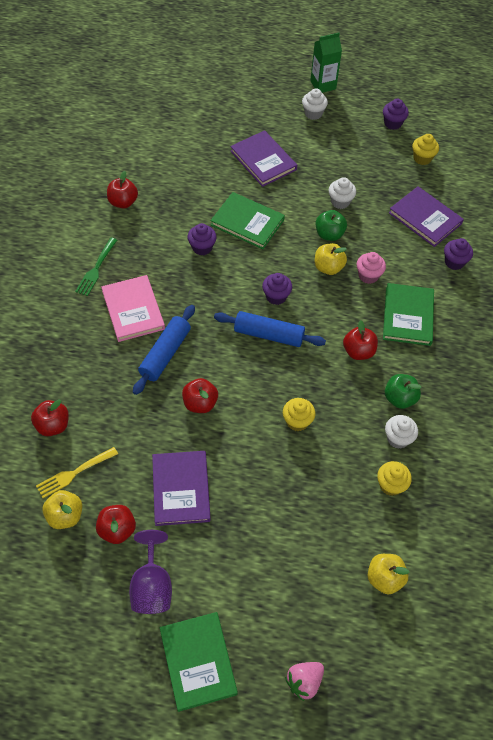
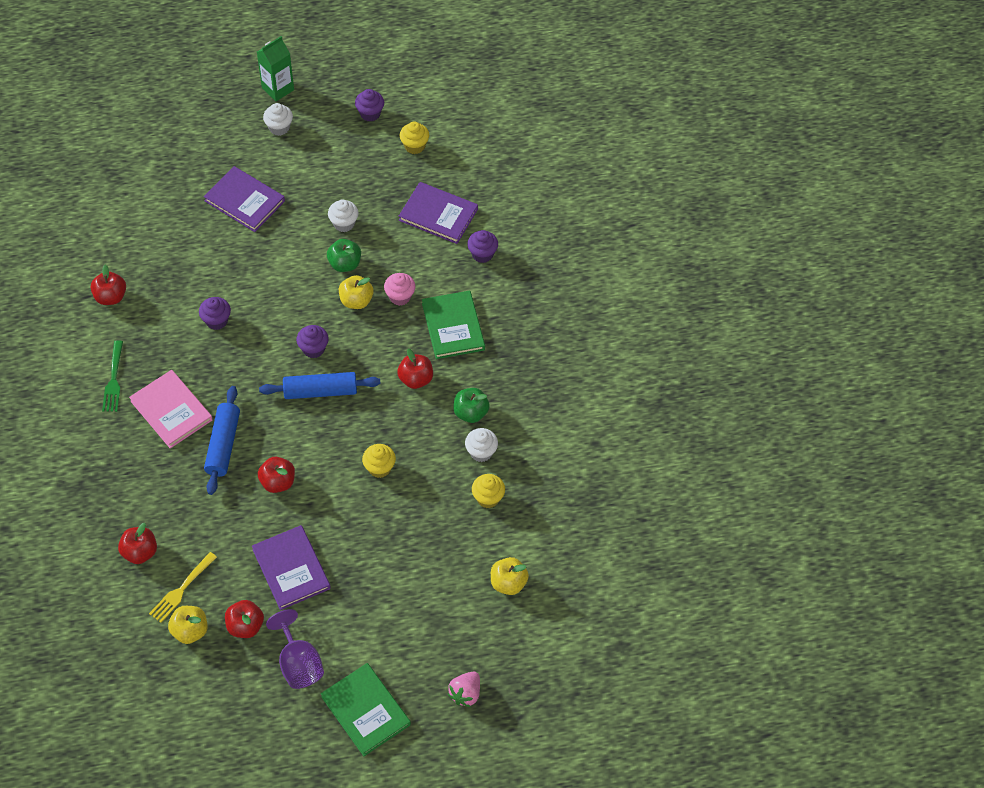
camera: 20 degrees left, 0 degrees up
green book [211,192,285,249] -> none

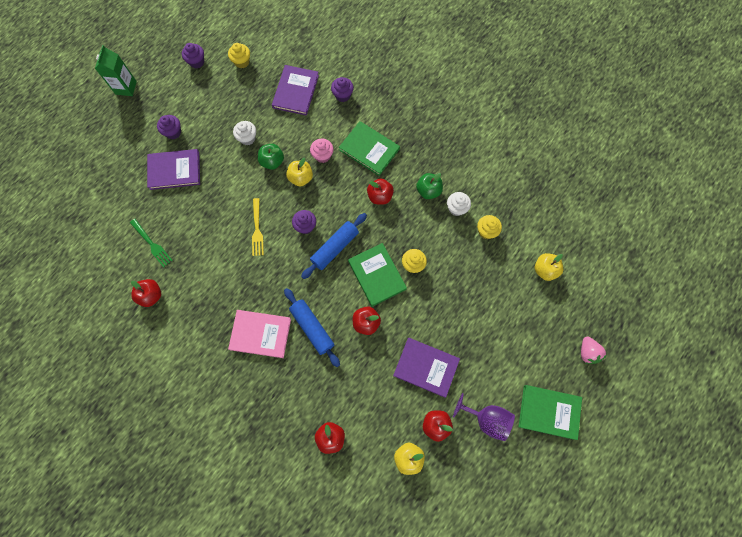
camera: 40 degrees left, 15 degrees up
green fork [102,340,123,412] -> green fork moved to [130,219,173,267]
yellow fork [149,552,217,623] -> yellow fork moved to [252,198,264,256]
purple cupcake [199,297,231,330] -> purple cupcake moved to [157,115,181,139]
white cupcake [263,103,293,136] -> none
purple book [399,182,478,244] -> purple book turned 60 degrees counterclockwise [272,65,319,116]
none -> green book [348,243,407,307]

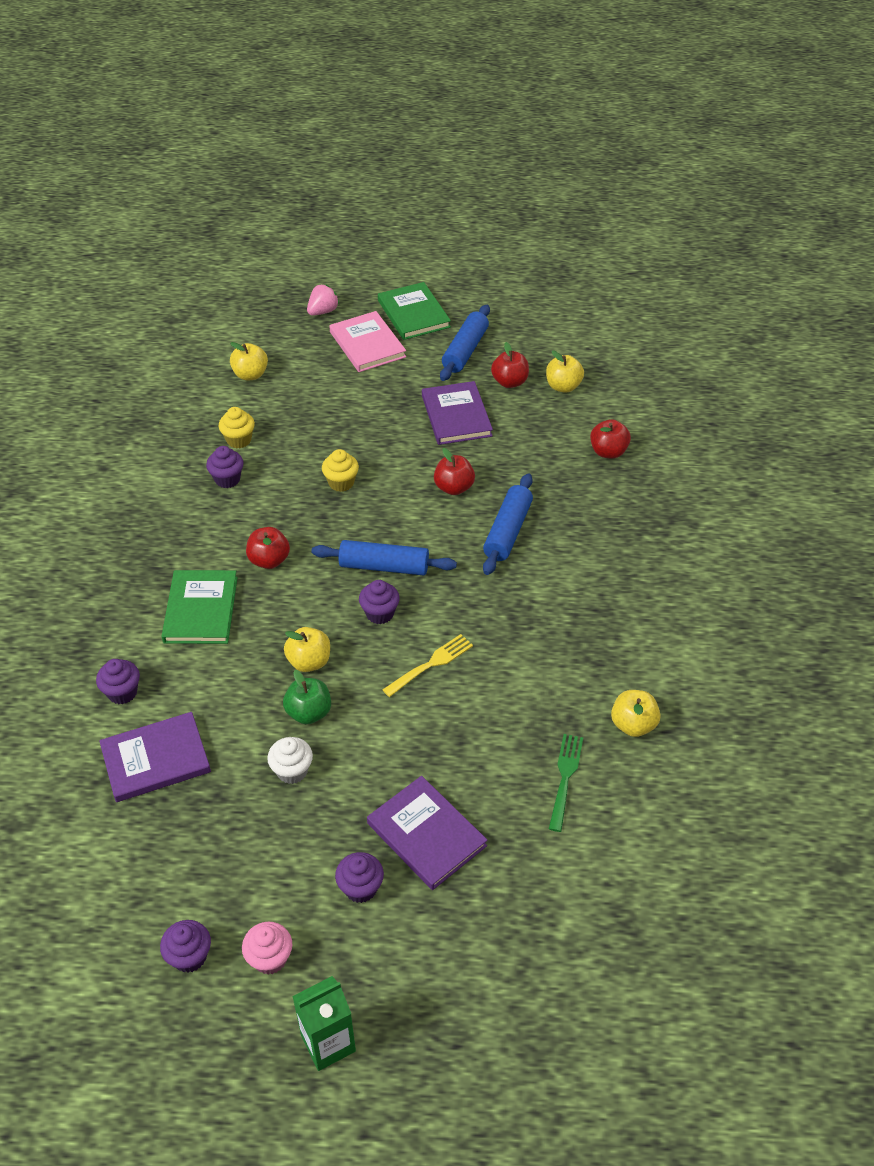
camera: 125 degrees left, 25 degrees down
red apple [131,279,161,307] -> yellow apple [611,690,661,737]
yellow cupcake [228,43,250,69] -> none
pink book [228,310,291,358] -> pink book moved to [329,311,406,372]
pink cupcake [310,139,334,163] -> pink cupcake moved to [242,922,292,974]
green book [348,243,407,307] -> none
green apple [416,173,443,199] -> none
white cupcake [447,192,471,216] -> purple cupcake [206,446,244,488]
purple goblet [453,393,515,441] -> blue rolling pin [440,305,490,381]

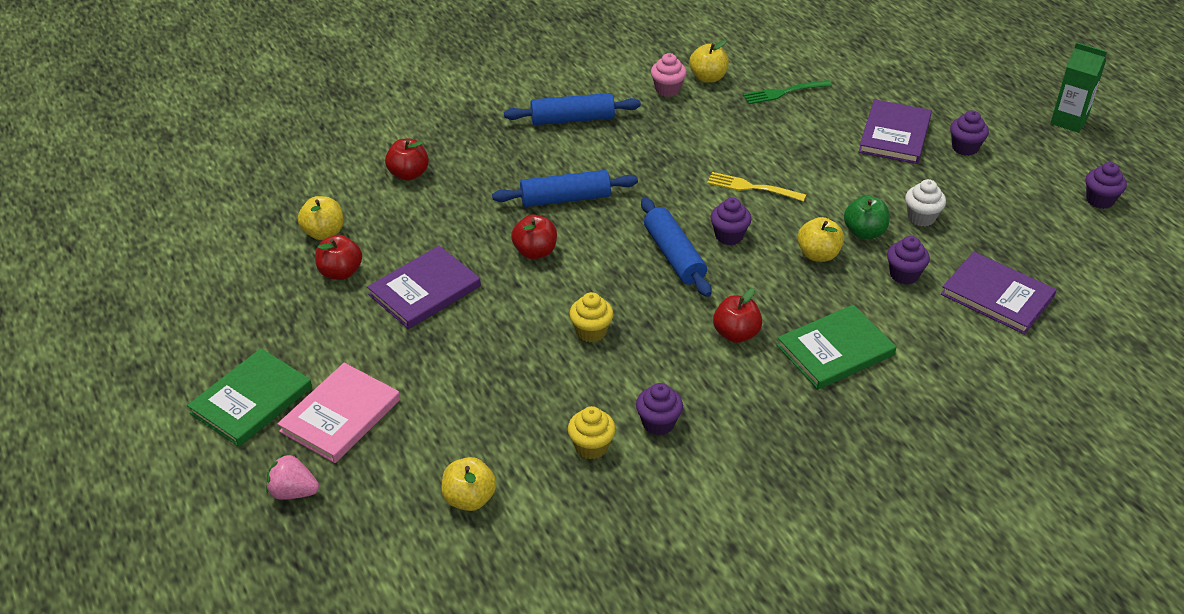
camera: 120 degrees left, 5 degrees down
purple cupcake [96,659,140,704] -> purple cupcake moved to [887,236,930,285]
pink cupcake [242,922,292,974] -> pink cupcake moved to [651,53,687,97]
blue rolling pin [440,305,490,381] -> blue rolling pin moved to [504,93,641,125]

